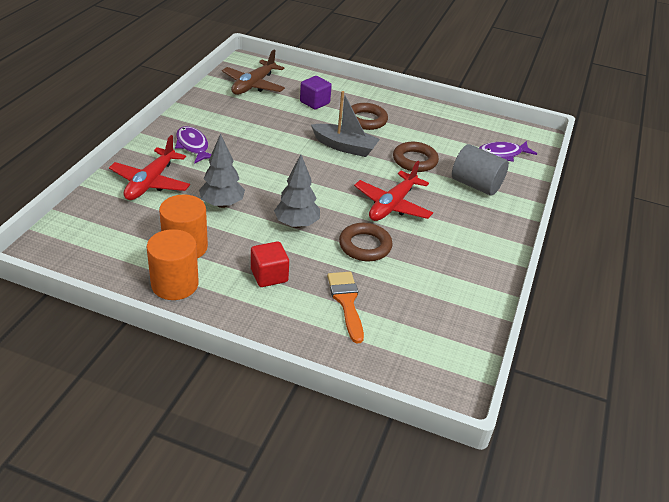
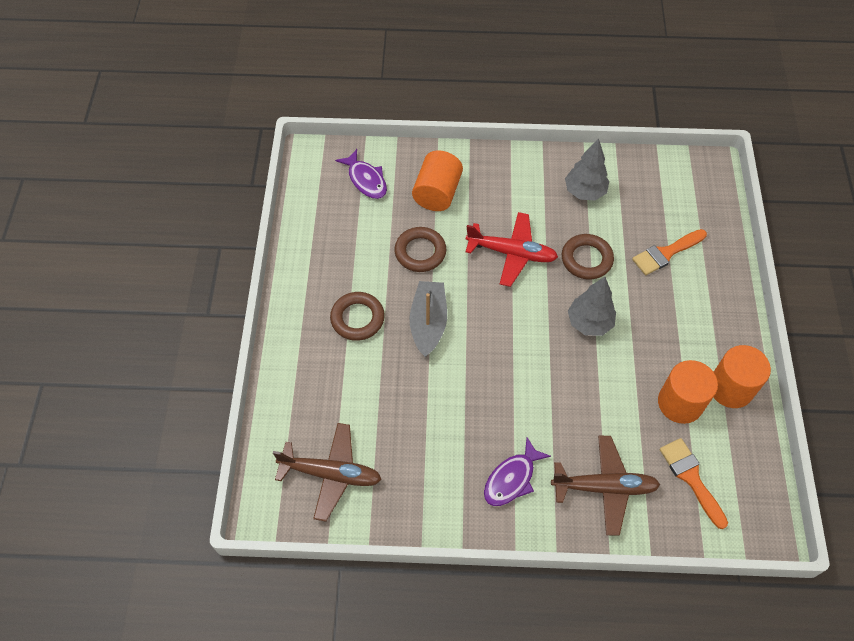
camera: 105 degrees left, 20 degrees up
red plane [109,135,190,200] -> brown plane [551,436,660,536]
grey tree [199,133,245,208] -> grey tree moved to [565,138,609,201]
red cube [251,241,289,287] -> none
purple cube [300,76,332,110] -> none
grey cylinder [452,144,509,196] -> orange cylinder [412,150,463,211]
none -> orange brush [660,438,728,529]

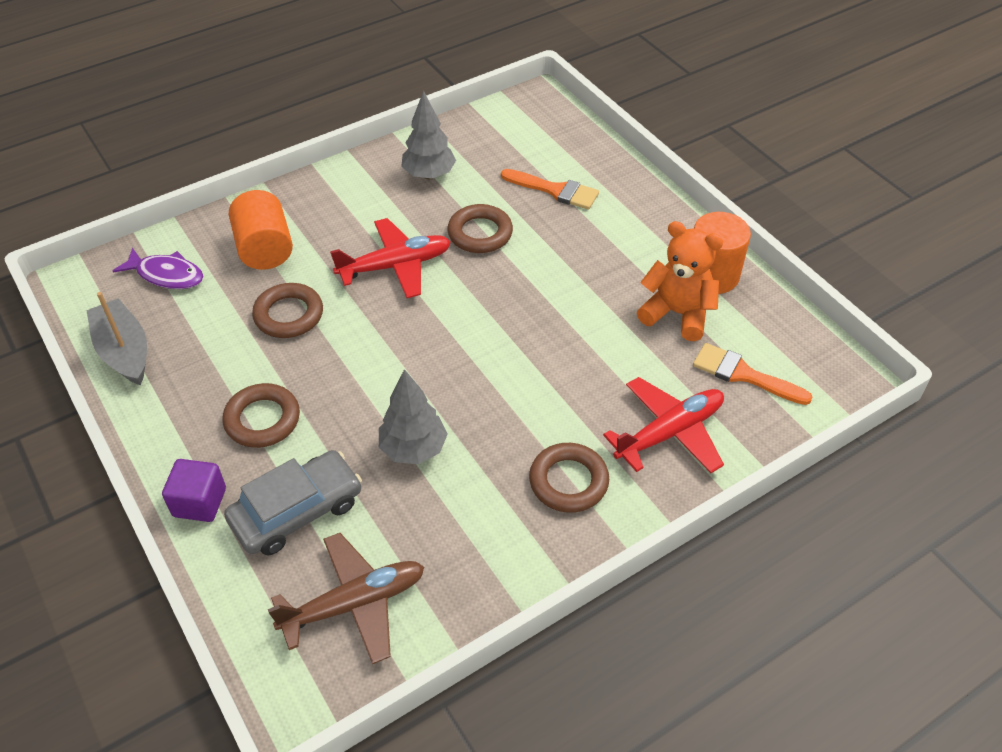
camera: 35 degrees left, 10 degrees down
grey boat [410,281,447,357] -> grey boat moved to [86,292,147,385]
purple fish [484,437,551,506] -> brown ring [529,443,609,513]
brown plane [551,436,660,536] -> red plane [603,377,724,473]
grey tree [568,277,616,336] -> grey tree moved to [379,369,447,464]
orange brush [632,229,707,275] -> orange brush turned 90 degrees counterclockwise [501,169,599,210]
orange cylinder [658,360,718,424] -> orange teddy bear [637,221,723,341]
none -> purple cube [162,459,226,522]
none -> grey car [224,450,362,556]

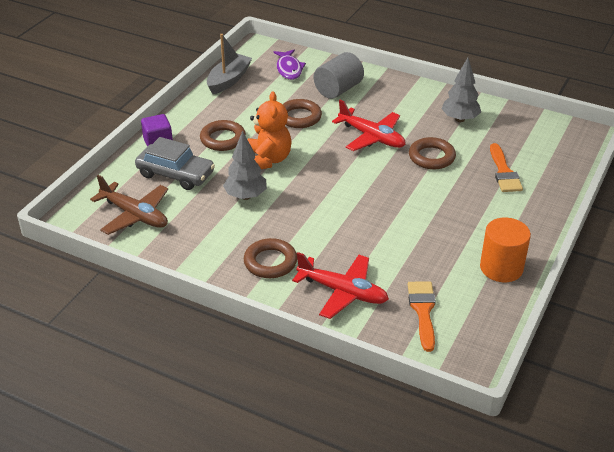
camera: 60 degrees right, 10 degrees down
orange cylinder [229,190,293,270] -> grey cylinder [314,52,364,99]
orange teddy bear [637,221,723,341] -> orange teddy bear moved to [247,91,292,169]

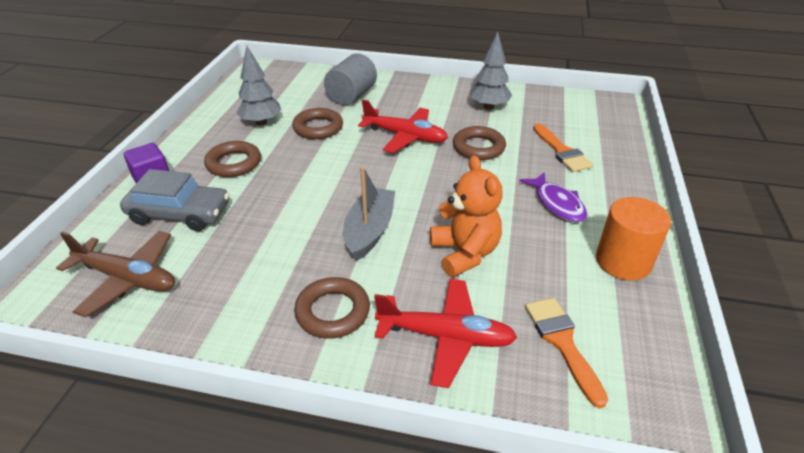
camera: 15 degrees left, 0 degrees up
grey boat [207,34,252,94] -> grey boat moved to [343,166,395,261]
grey tree [223,131,267,200] -> grey tree moved to [236,46,281,126]
orange teddy bear [247,91,292,169] -> orange teddy bear moved to [430,156,502,277]
purple fish [274,50,306,80] -> purple fish moved to [519,172,587,222]

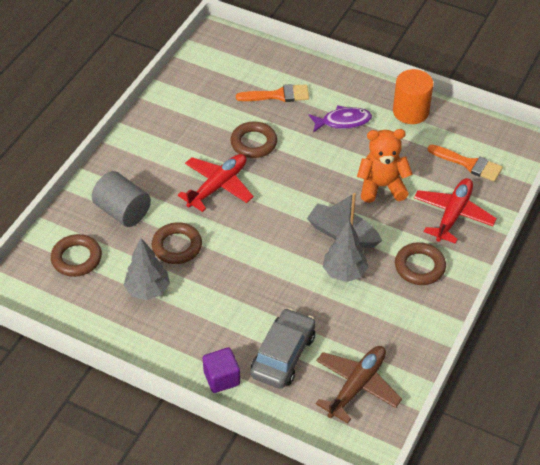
camera: 75 degrees left, 10 degrees up
brown ring [204,141,261,177] -> brown ring moved to [51,234,102,277]
grey tree [470,32,512,110] -> grey tree moved to [323,220,369,282]
orange brush [525,298,608,408] -> orange brush turned 150 degrees counterclockwise [428,145,503,182]

